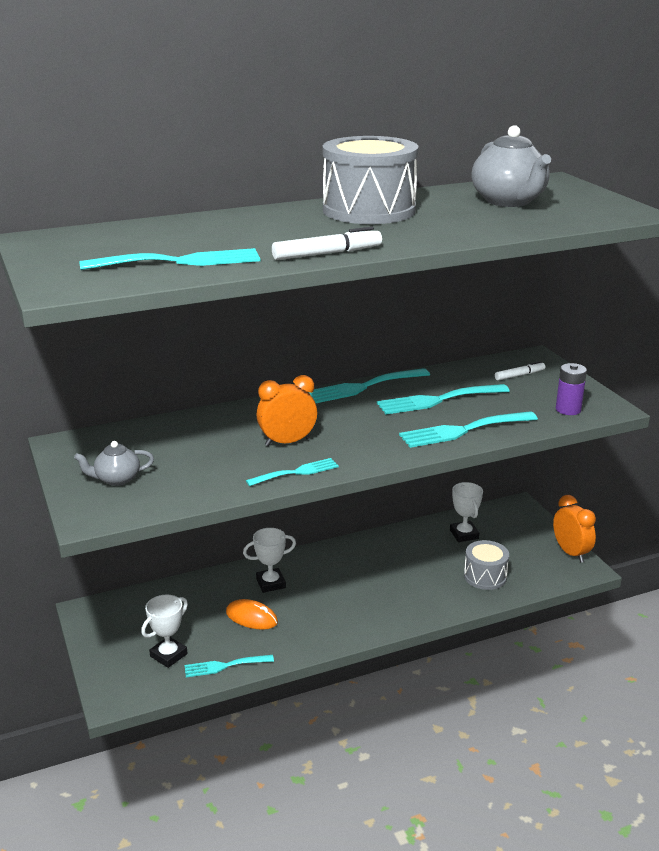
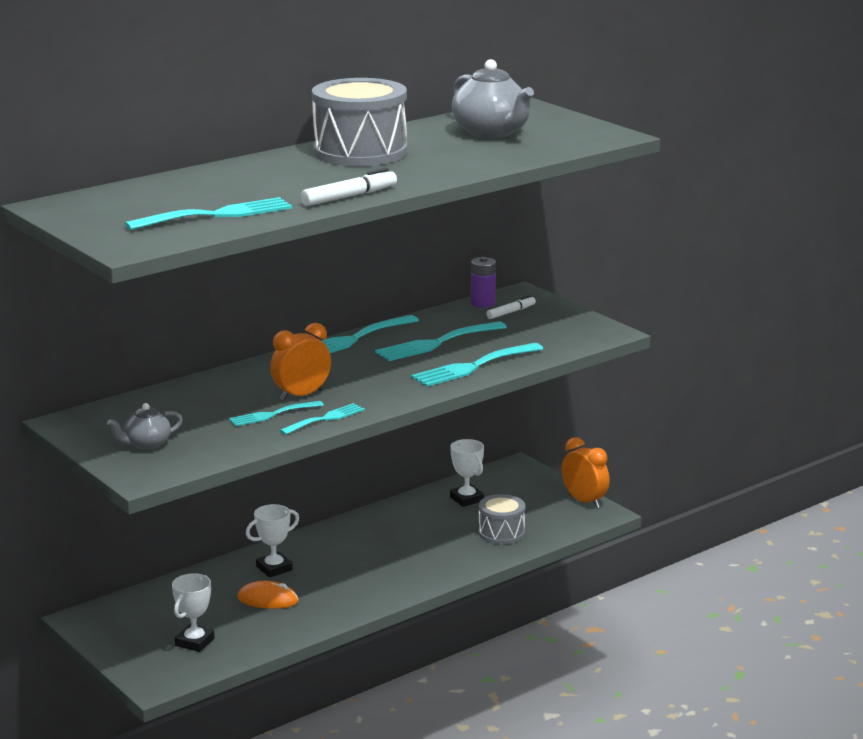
camera: 15 degrees left, 5 degrees down
turquoise fork [185,655,274,677] -> turquoise fork moved to [229,401,324,426]
purple battery [556,363,587,415] -> purple battery moved to [471,257,496,308]

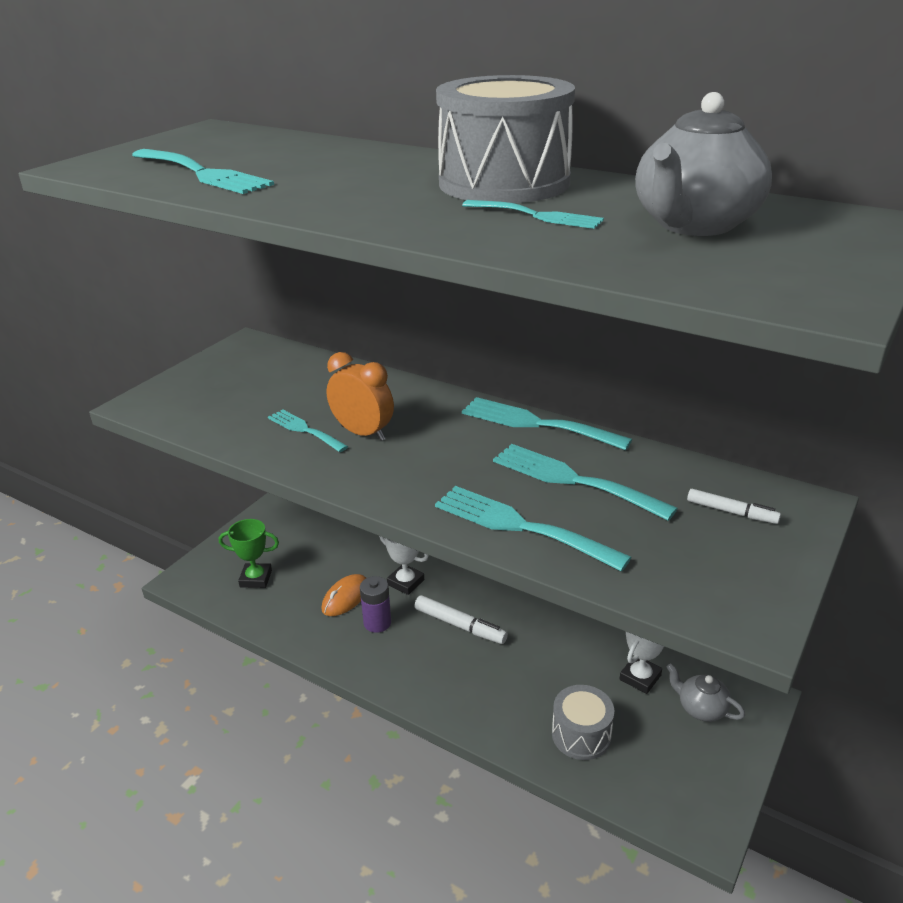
camera: 70 degrees right, 10 degrees up
grey teapot [107,403,183,450] -> grey teapot moved to [667,663,745,722]
white trophy [172,573,214,652] -> green trophy [219,519,279,588]
orange mouse [237,581,299,609] -> orange mouse turned 45 degrees clockwise [321,574,366,616]
turquoise fork [279,403,365,435] -> turquoise fork moved to [462,200,604,229]
white marker [301,168,397,206] -> white marker moved to [414,595,508,644]
purple battery [471,257,496,308] -> purple battery moved to [360,576,391,633]
orange clock [562,437,610,508] -> none

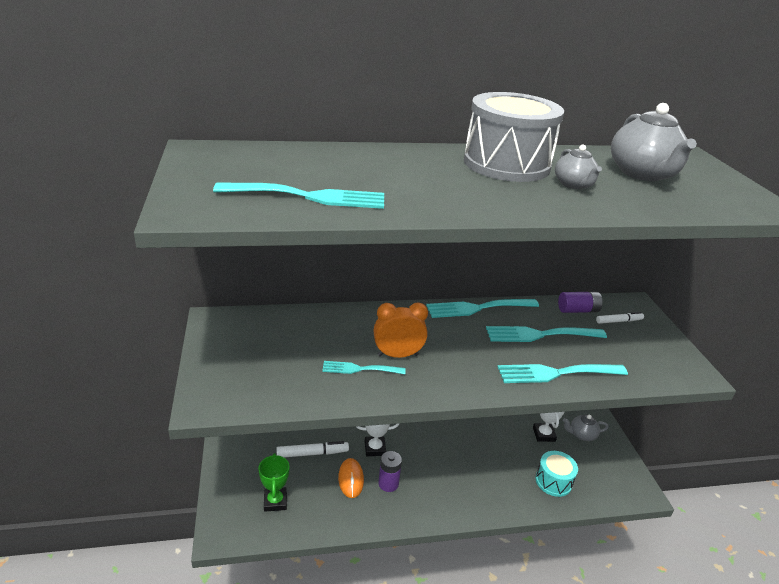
camera: 45 degrees left, 0 degrees up
green trophy [219,519,279,588] -> green trophy turned 60 degrees counterclockwise [258,453,289,512]
white marker [414,595,508,644] -> white marker moved to [276,441,349,458]
turquoise fork [462,200,604,229] -> grey teapot [555,145,602,189]
grey drum [552,685,614,760] -> turquoise drum [536,451,578,497]
none -> purple battery [558,292,603,313]

